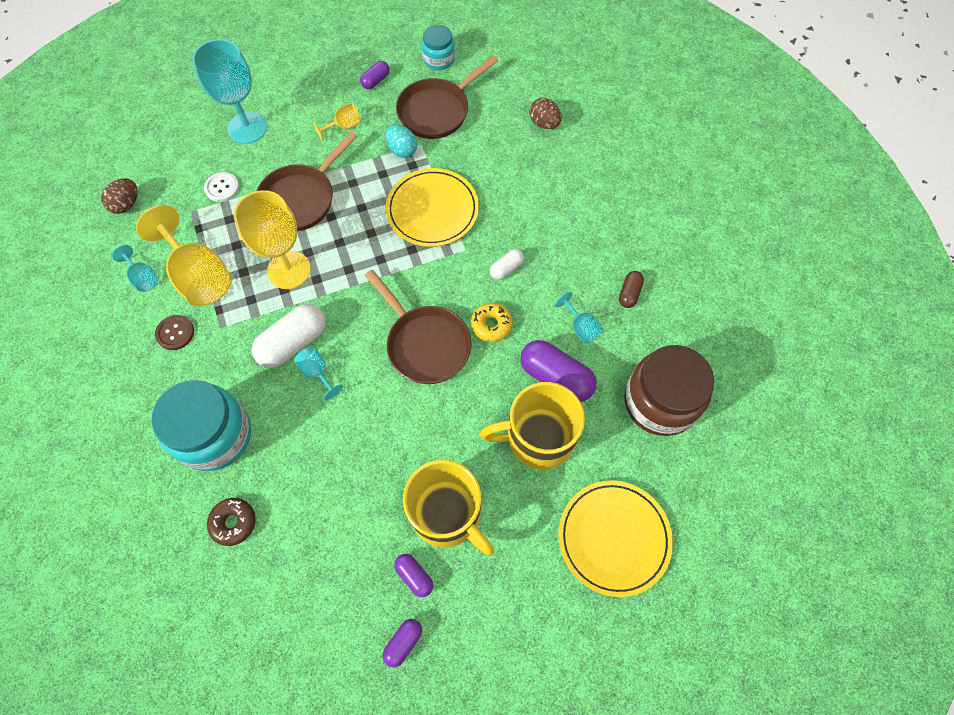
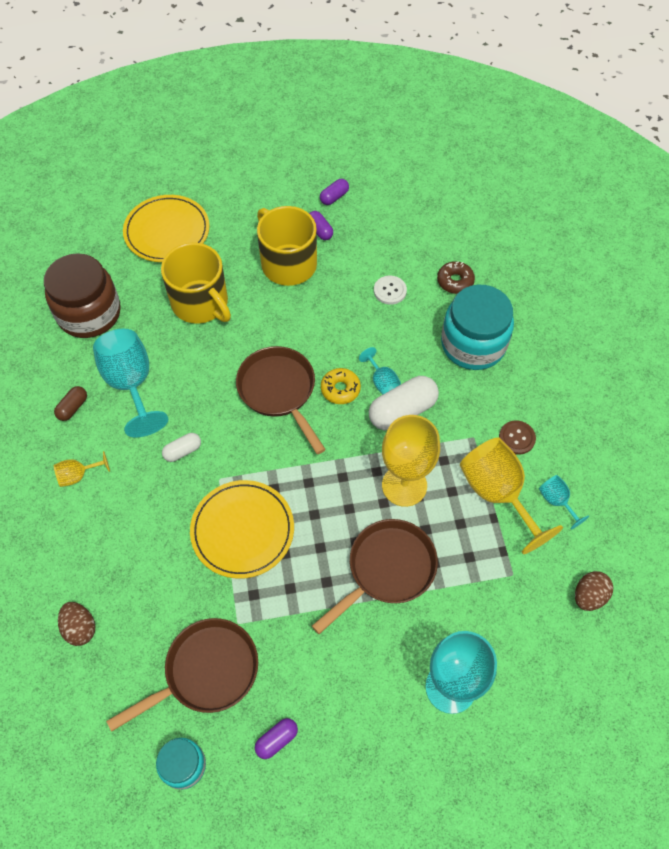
camera: 170 degrees left, 5 degrees down
white button [204,172,239,202] -> white button moved to [374,276,407,304]
yellow goblet [313,103,361,140] -> yellow goblet moved to [54,451,110,487]
turquoise egg [386,124,417,158] -> none
yellow donut [471,303,513,342] -> yellow donut moved to [321,368,361,404]
yellow mug [480,382,585,470] -> yellow mug turned 45 degrees clockwise [161,243,231,324]
purple capsule [520,340,597,402] -> none
turquoise goblet [555,292,603,343] -> turquoise goblet [93,329,168,437], size x2.10

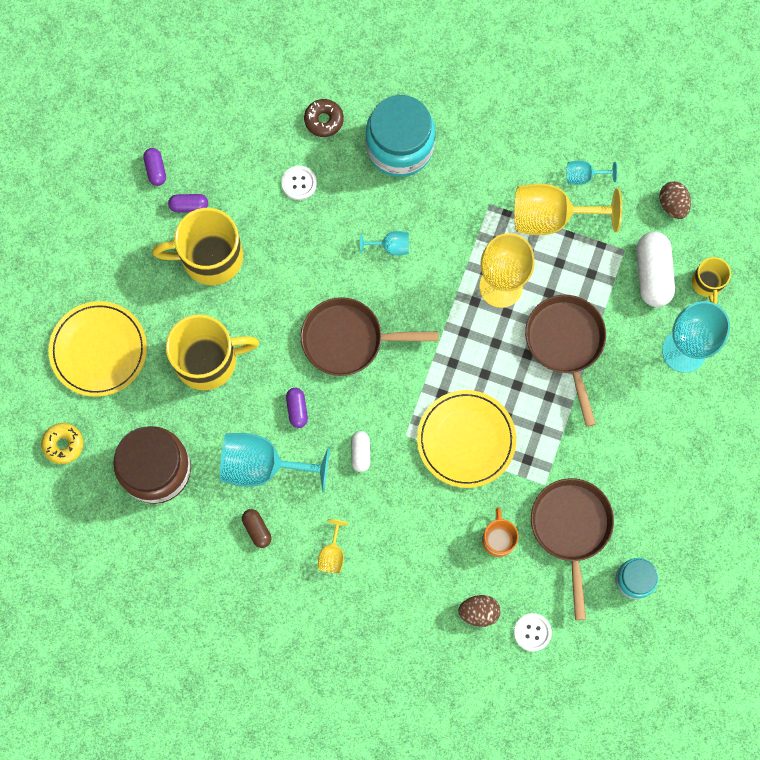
camera: 60 degrees left, 15 degrees up
purple capsule [255,718,298,759] -> purple capsule moved to [286,388,308,428]
yellow donut [321,368,361,404] -> yellow donut moved to [41,423,83,464]
white capsule [369,376,439,430] -> white capsule moved to [636,232,675,307]
brown button [499,420,536,455] -> none
none -> orange mug [482,507,519,557]
none -> white button [514,613,552,652]
none -> yellow mug [692,257,731,304]

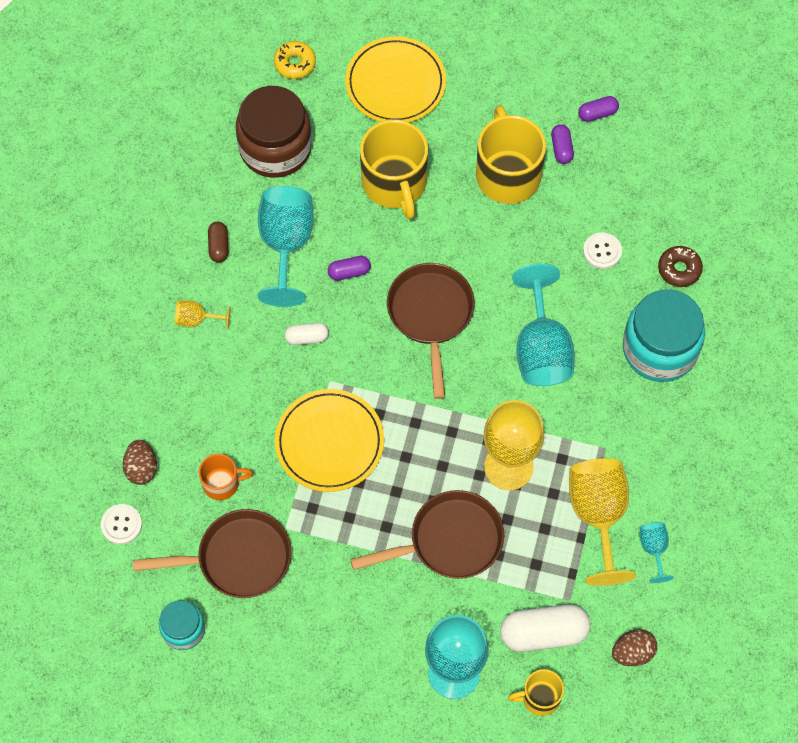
camera: 85 degrees right, 10 degrees down
brown capsule [242,509,271,548] -> brown capsule turned 60 degrees counterclockwise [208,222,228,262]
turquoise goblet [360,231,409,255] -> turquoise goblet [512,264,575,386], size x2.10

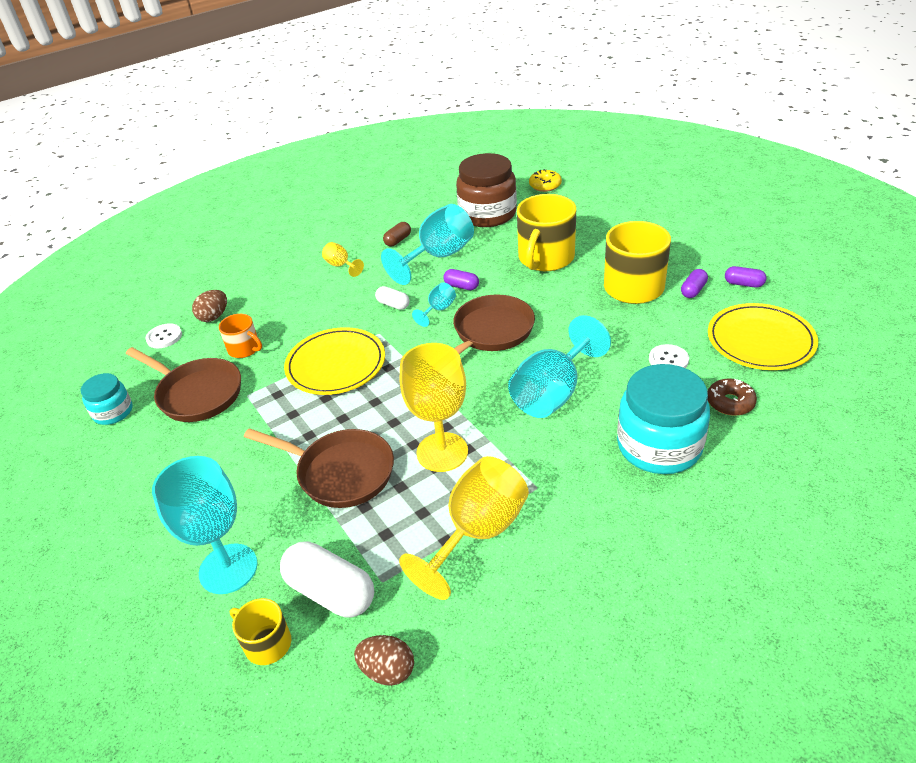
camera: 45 degrees right, 25 degrees down
yellow plate [345,36,446,122] -> yellow plate moved to [708,303,818,370]
turquoise goblet [640,522,674,583] -> turquoise goblet moved to [412,282,456,327]

